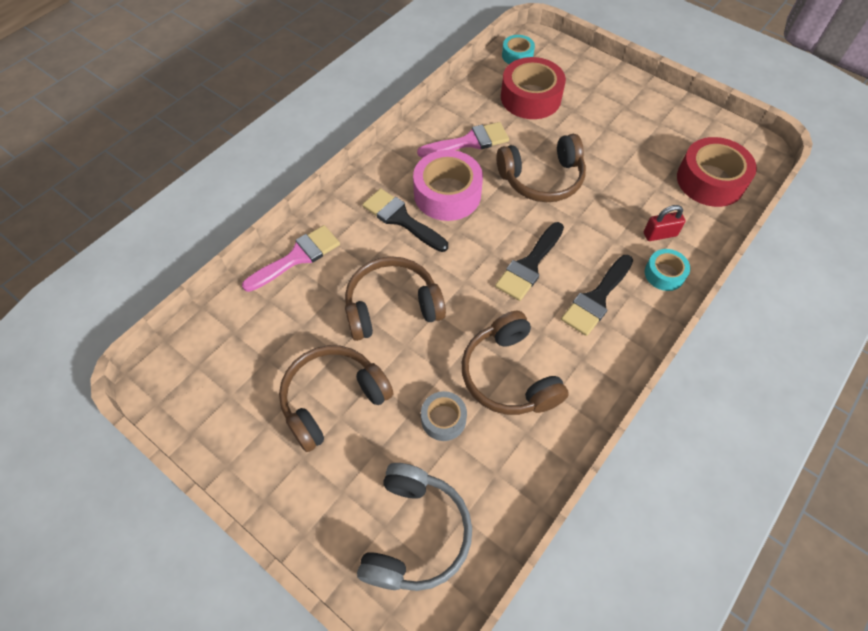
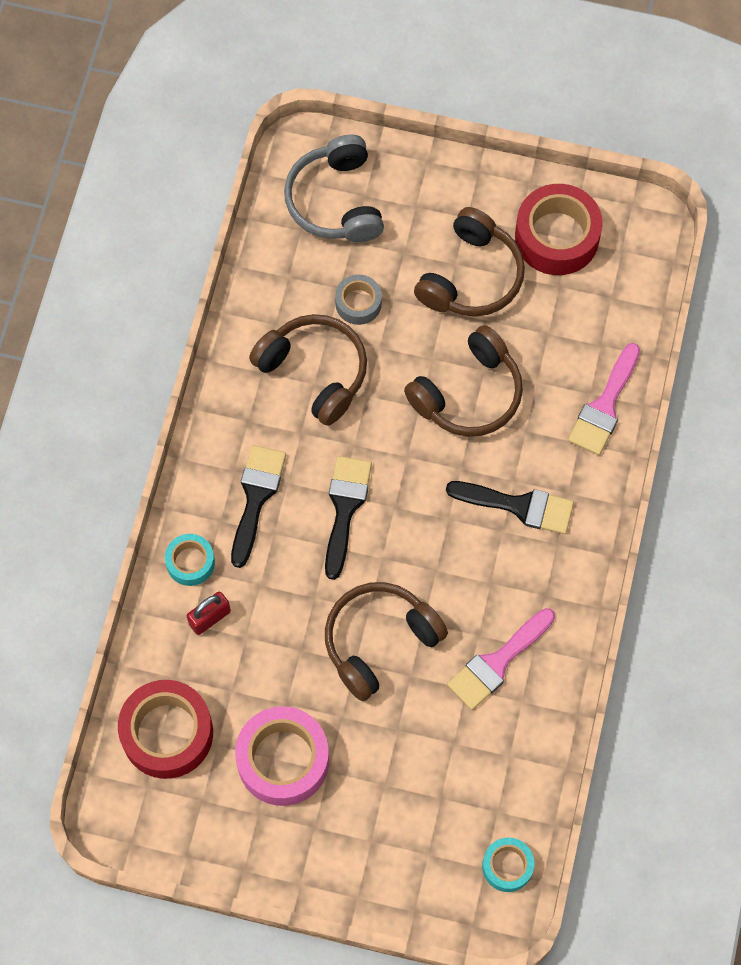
camera: 155 degrees right, 10 degrees up
pink tape [413,150,483,221] -> pink tape moved to [235,706,329,806]
red tape [501,57,566,119] -> red tape moved to [515,184,603,275]

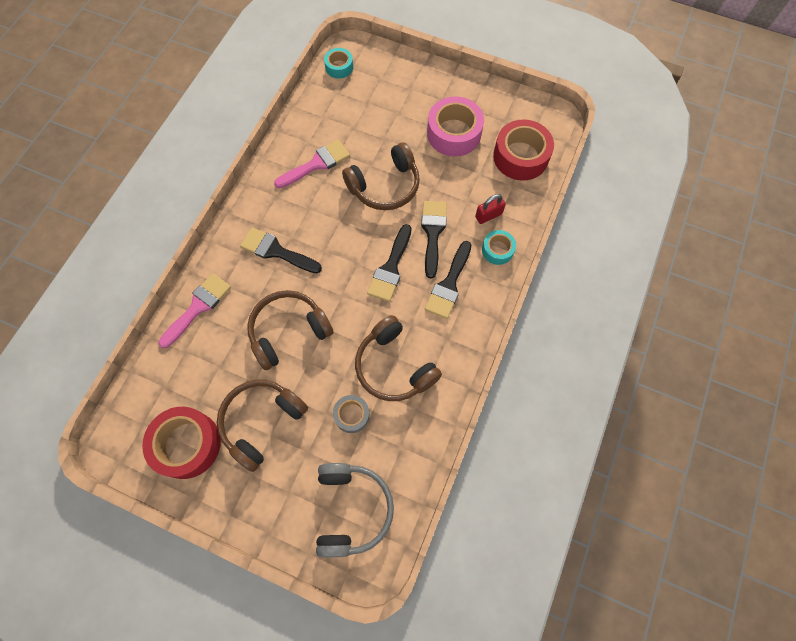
camera: 170 degrees left, 0 degrees up
none -> black brush [421,201,447,278]

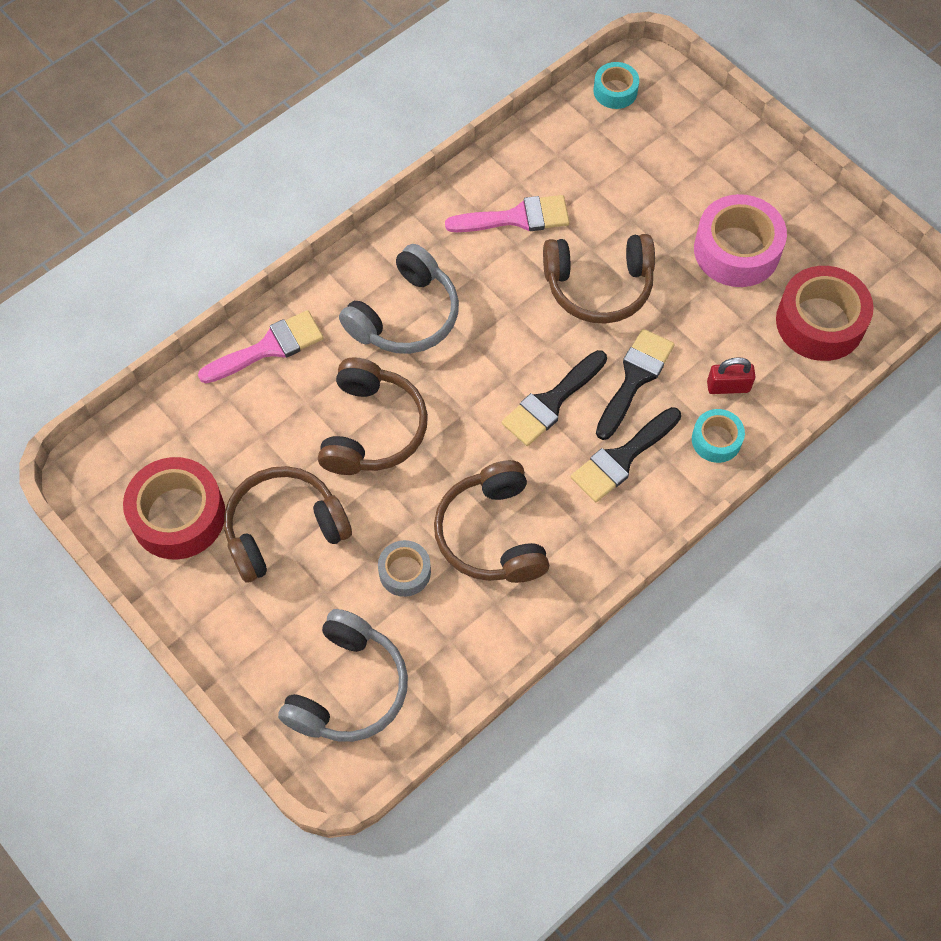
camera: 25 degrees right, 5 degrees down
black brush [240,227,322,273] -> grey headphones [339,244,459,354]
brown headphones [247,290,334,370] -> brown headphones turned 105 degrees clockwise [318,357,428,475]

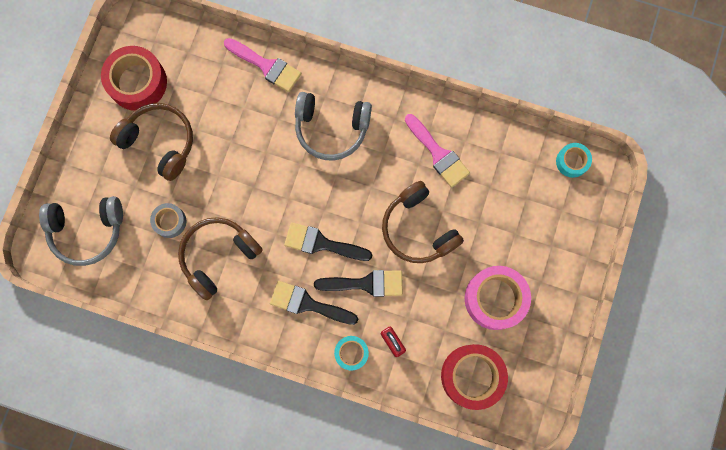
camera: 60 degrees right, 15 degrees up
brown headphones [318,357,428,475] -> none

